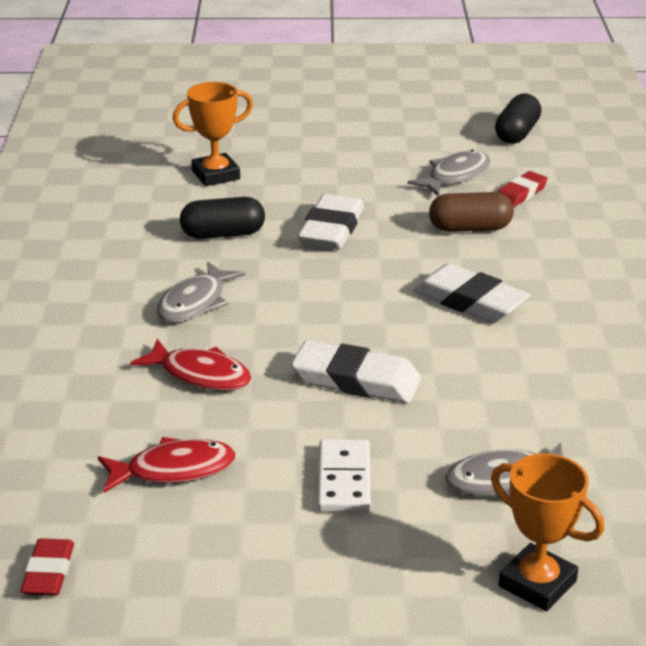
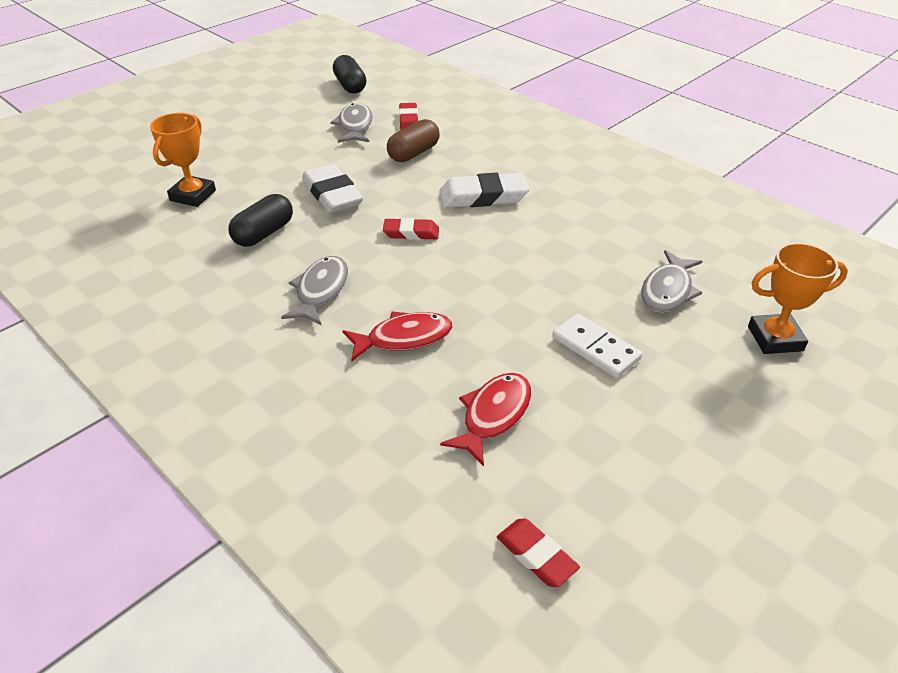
camera: 45 degrees left, 10 degrees up
grey fish [157,262,245,322] -> grey fish turned 150 degrees counterclockwise [281,256,348,325]
white eraser [291,340,421,403] -> none
none -> red eraser [383,218,439,240]

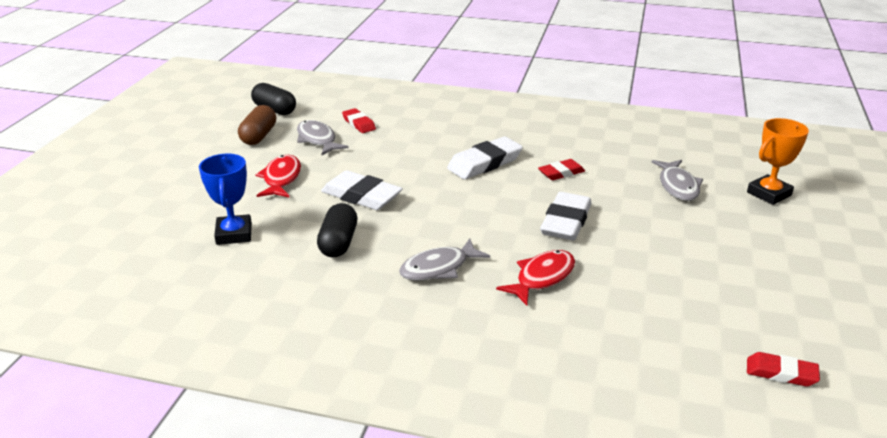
camera: 30 degrees left, 10 degrees down
orange trophy [150,113,216,207] -> blue trophy [199,154,252,245]
grey fish [281,256,348,325] -> grey fish turned 105 degrees counterclockwise [399,238,490,281]
red eraser [383,218,439,240] -> red eraser moved to [538,159,585,180]
brown capsule [387,119,440,162] -> brown capsule moved to [238,105,276,145]
red fish [440,373,531,466] -> red fish moved to [256,155,301,198]
white domino [552,314,642,378] -> none
none -> white eraser [540,192,592,241]

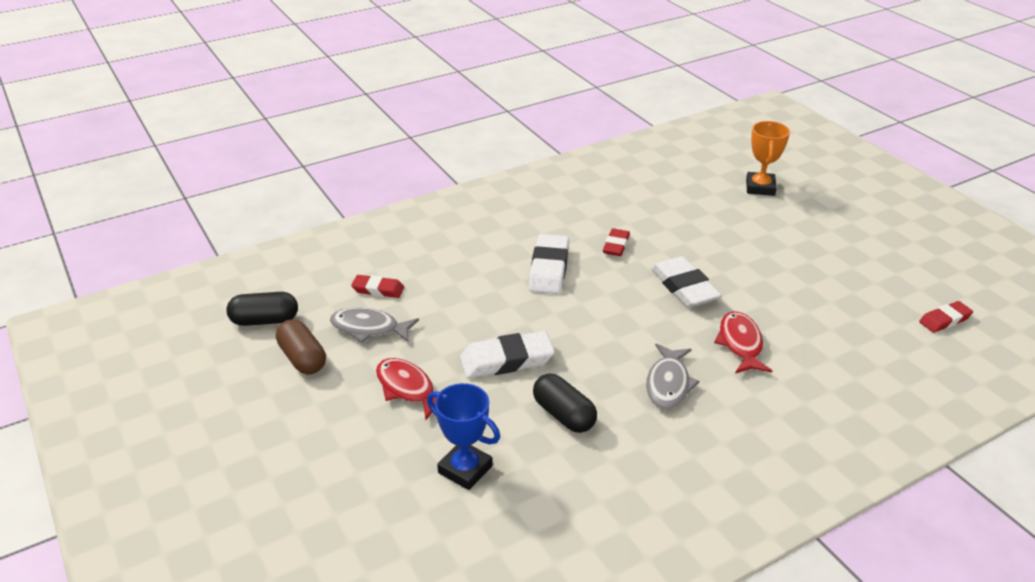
camera: 45 degrees left, 5 degrees up
grey fish [652,160,703,201] -> none

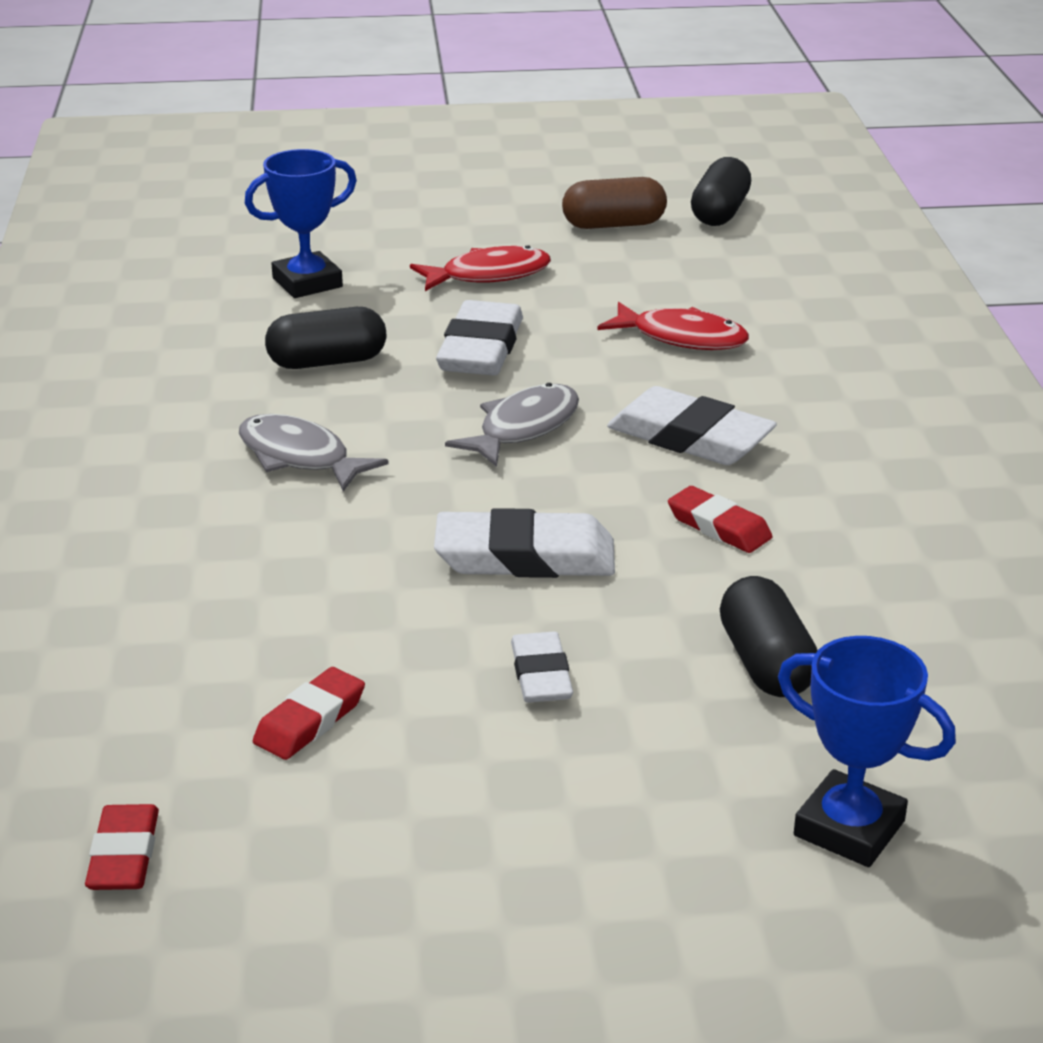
camera: 115 degrees right, 5 degrees down
grey fish [330,307,419,343] -> grey fish moved to [445,383,579,467]
red eraser [351,275,405,298] -> red eraser moved to [253,667,365,760]
red fish [714,311,772,374] -> red fish moved to [597,302,749,350]
orange trophy [746,121,790,196] -> blue trophy [778,636,956,867]
none -> white eraser [511,631,573,703]
none -> black capsule [720,576,818,697]

